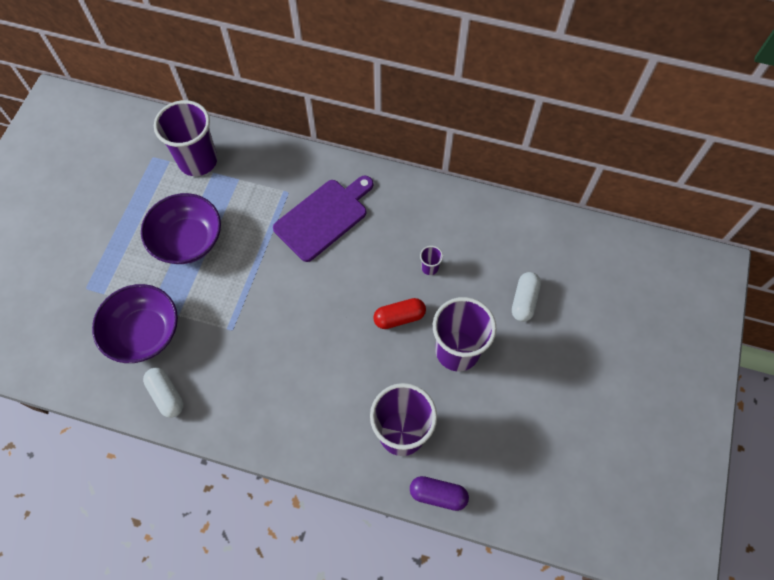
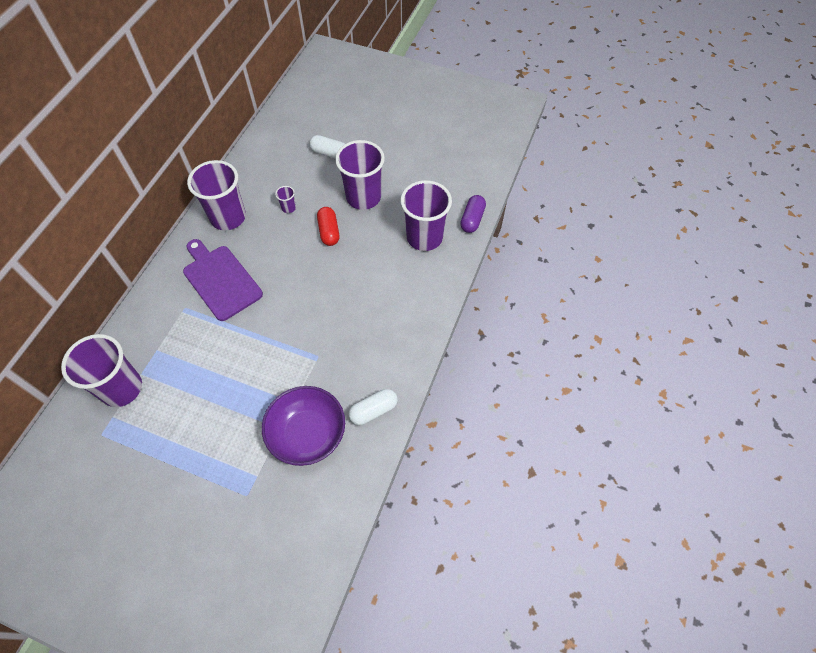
camera: 85 degrees left, 5 degrees down
purple bowl [141,193,221,264] -> none
none -> purple cup [187,160,246,230]

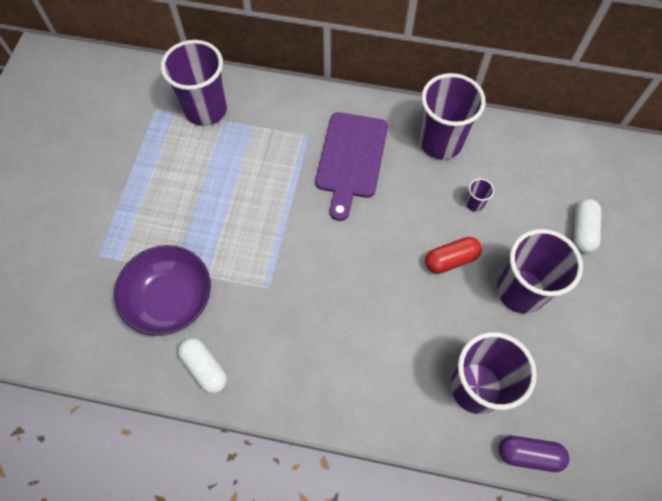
camera: 80 degrees right, 5 degrees up
purple cutting board [183,239,263,321] -> purple cutting board turned 150 degrees clockwise [315,112,388,221]

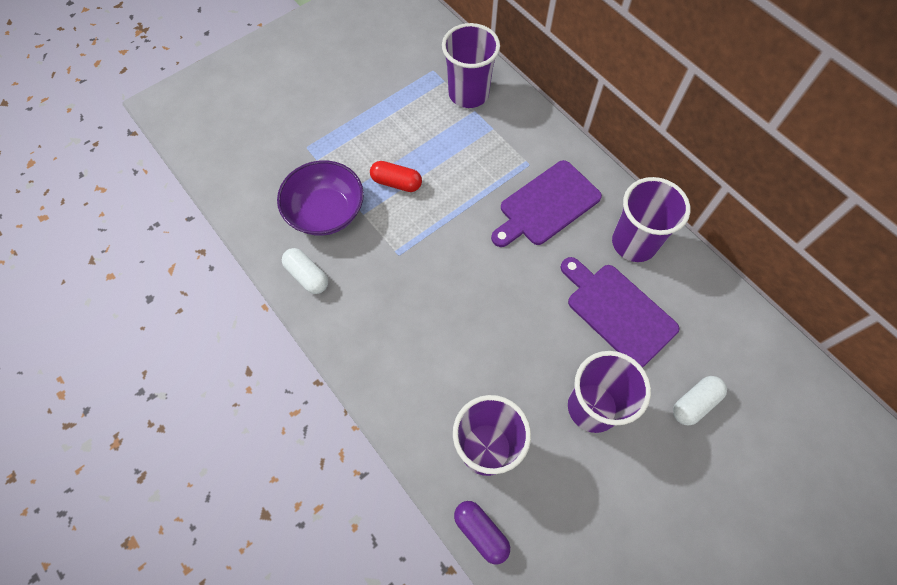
camera: 40 degrees right, 0 degrees up
white capsule [178,338,228,394] -> white capsule turned 45 degrees counterclockwise [282,248,328,294]
red capsule [425,237,482,274] -> red capsule moved to [370,161,422,192]
purple cup [466,178,494,212] -> purple cutting board [560,257,679,367]

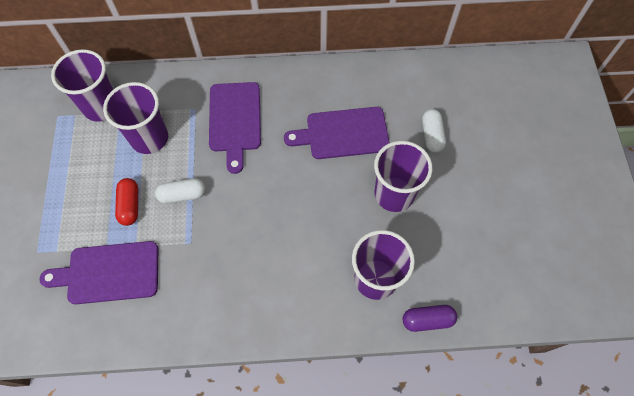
camera: 55 degrees left, 0 degrees up
purple bowl [277,160,364,236] -> purple cutting board [40,241,158,304]
white capsule [282,248,328,294] -> white capsule moved to [155,178,205,204]
red capsule [370,161,422,192] -> red capsule turned 60 degrees counterclockwise [115,178,138,226]
purple cup [612,177,690,262] -> purple cup moved to [103,82,168,154]

